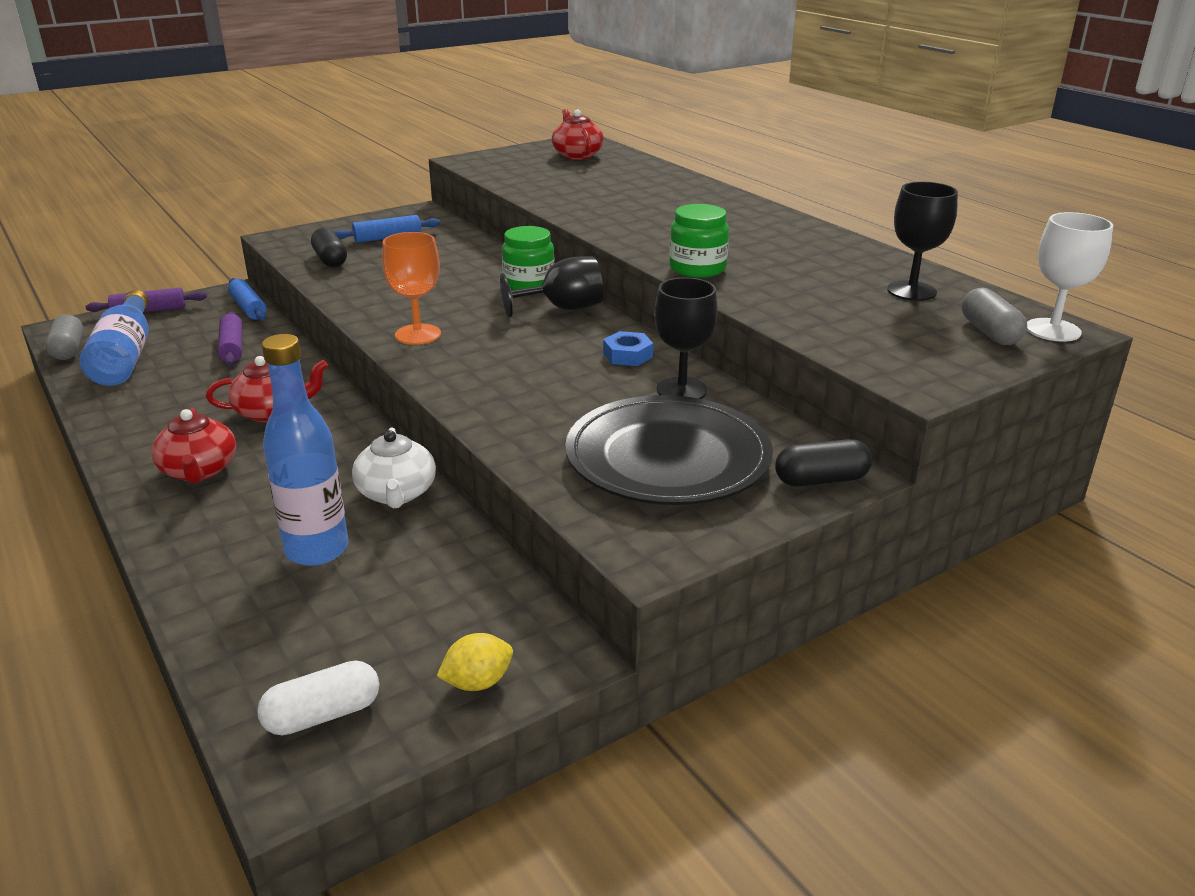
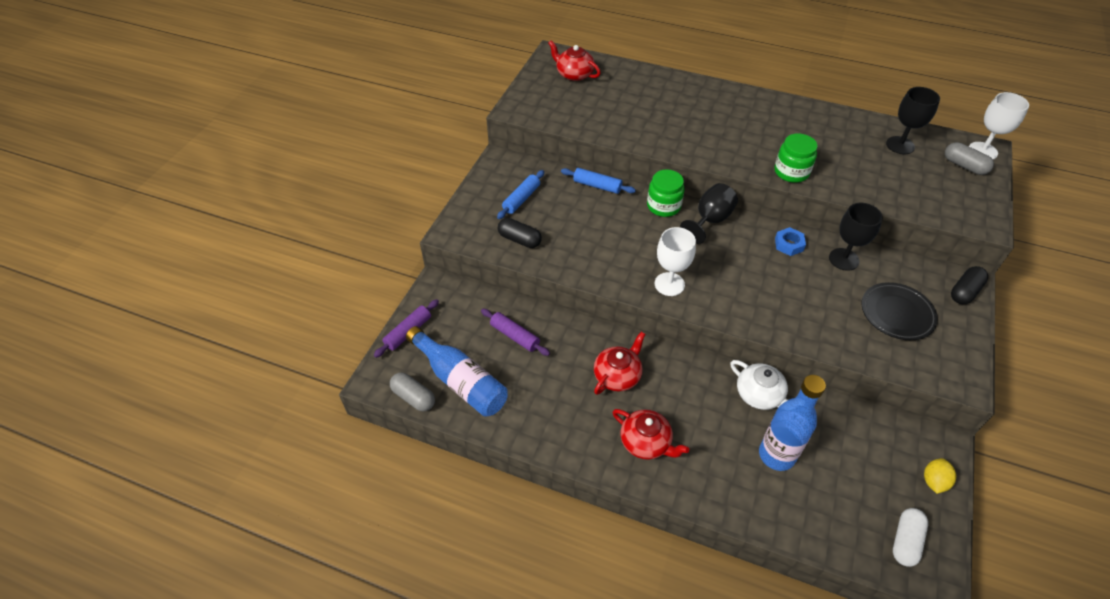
camera: 35 degrees left, 20 degrees up
blue rolling pin [228,278,267,321] -> blue rolling pin moved to [561,168,636,194]
orange goblet [382,232,441,345] -> white goblet [655,227,696,296]
black plate [565,395,773,505] -> black plate [862,282,938,340], size x0.64

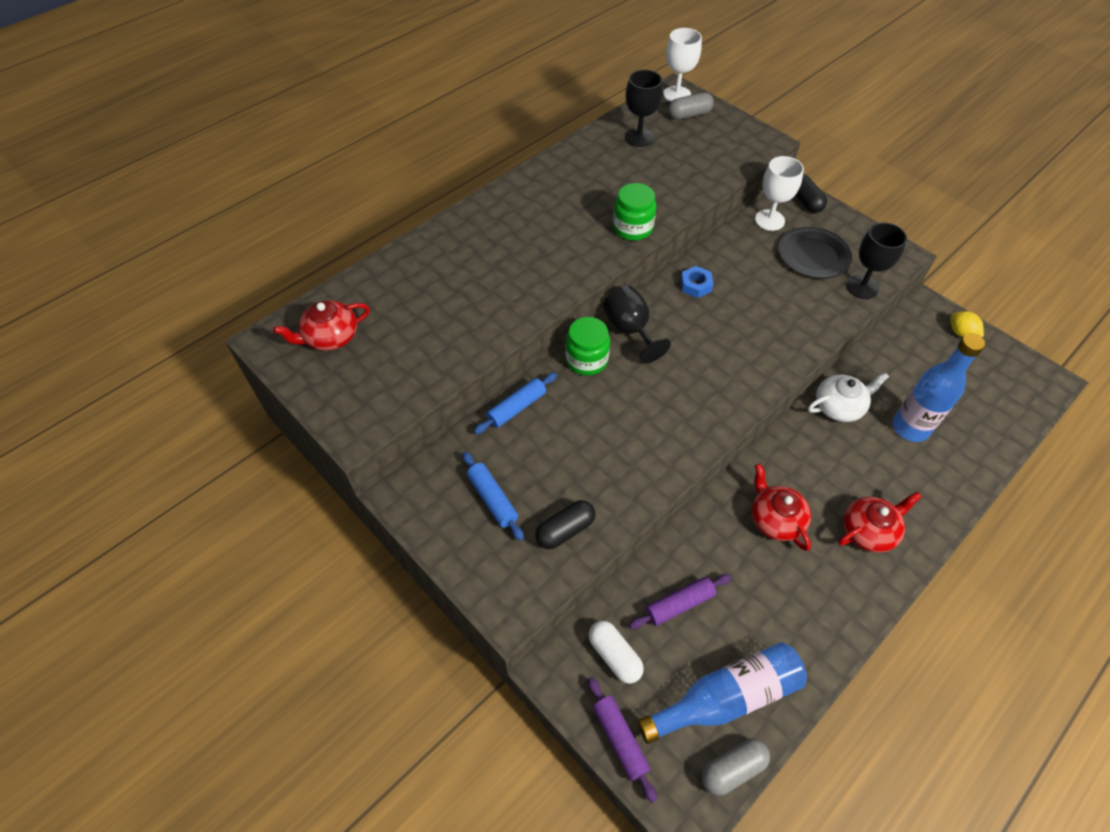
camera: 65 degrees left, 5 degrees up
white goblet [655,227,696,296] -> white goblet moved to [755,156,804,231]
black goblet [829,203,883,271] -> black goblet moved to [846,222,907,299]
white capsule [893,508,928,567] -> white capsule moved to [588,621,644,684]

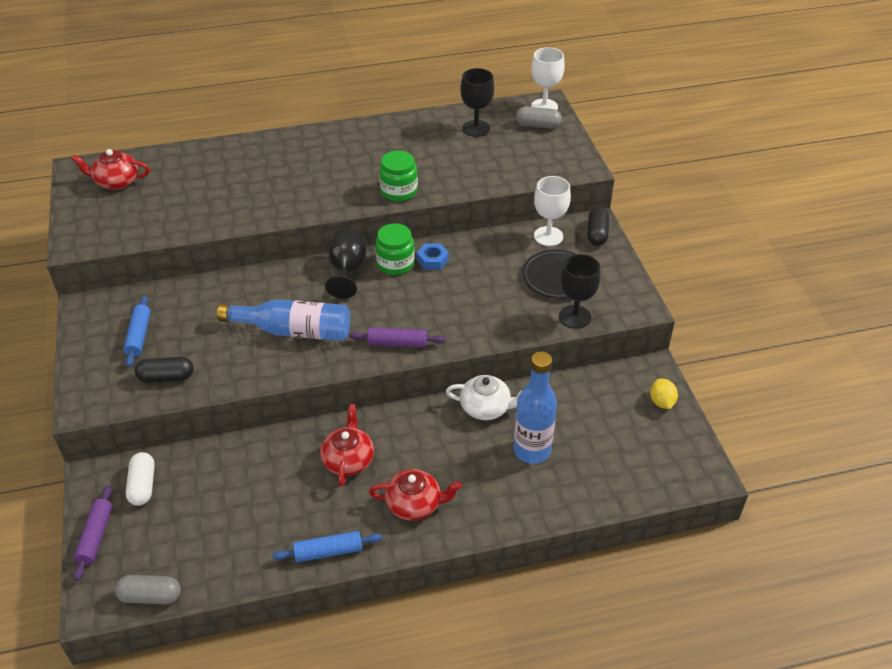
camera: 30 degrees right, 10 degrees down
blue rolling pin [474,373,557,434] -> blue rolling pin moved to [272,531,382,563]
green jar [565,317,610,375] -> green jar moved to [375,223,415,275]
purple rolling pin [629,574,731,629] -> purple rolling pin moved to [349,327,446,348]
blue bottle [637,642,807,744] -> blue bottle moved to [217,299,350,341]

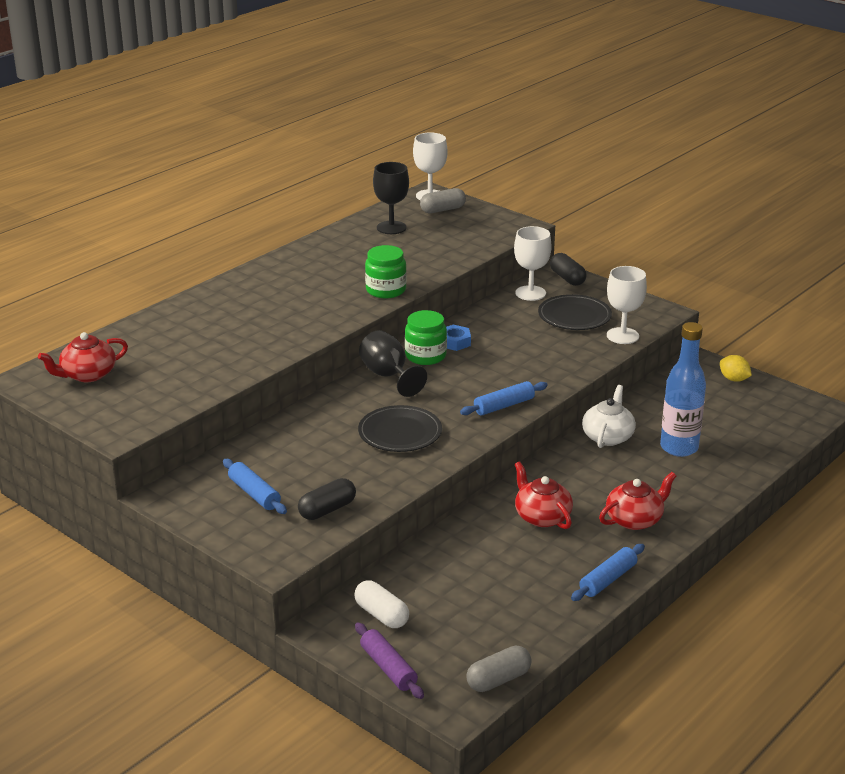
camera: 35 degrees left, 15 degrees down
blue bottle [217,299,350,341] -> black plate [358,405,442,452]
purple rolling pin [349,327,446,348] -> blue rolling pin [460,381,548,416]
white teapot [446,375,522,420] -> white teapot turned 45 degrees counterclockwise [582,385,636,448]
black goblet [559,254,601,329] -> white goblet [607,266,647,344]

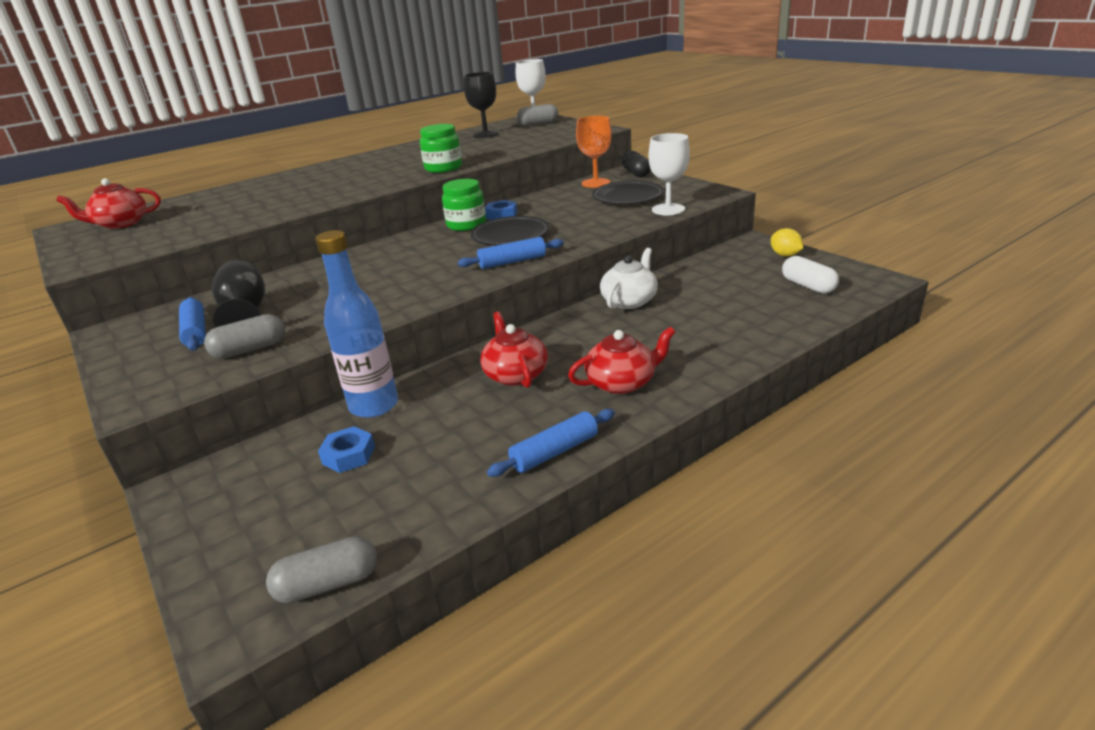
camera: 15 degrees right, 0 degrees up
black capsule [298,478,356,520] -> grey capsule [204,314,285,359]
white capsule [354,580,409,628] -> white capsule moved to [782,256,839,294]
purple rolling pin [355,623,424,699] -> none
black plate [358,405,442,452] -> black plate moved to [471,216,550,245]
black goblet [359,330,427,397] -> black goblet moved to [212,260,265,327]
white goblet [514,226,552,301] -> orange goblet [576,116,612,188]
blue bottle [660,322,706,457] -> blue bottle moved to [315,230,398,418]
none -> blue nut [318,426,375,473]

